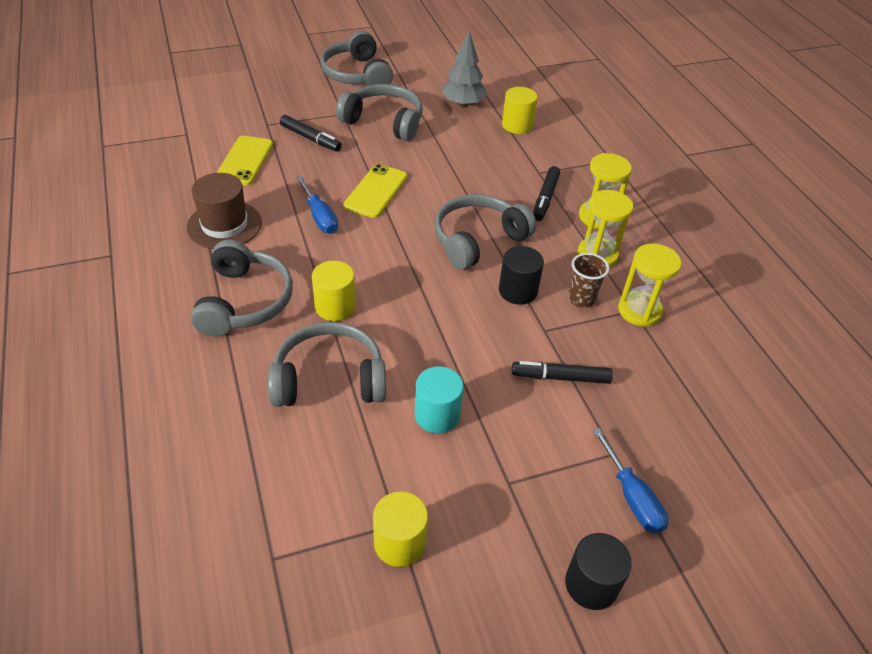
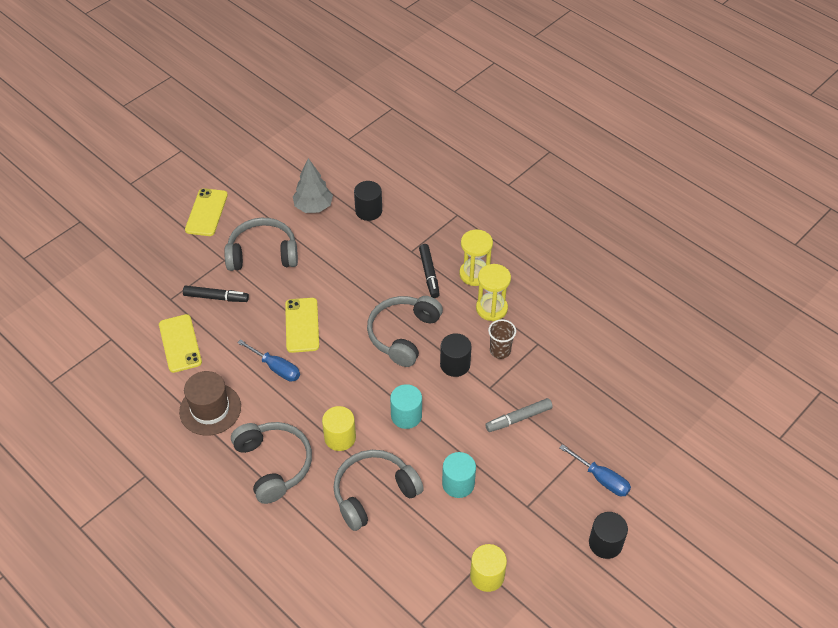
camera: 25 degrees left, 5 degrees up
grey headphones [320,31,393,86] -> yellow phone [185,188,228,236]
yellow cylinder [502,87,538,134] -> black cylinder [354,181,382,221]
black marker [512,361,613,384] -> grey marker [485,398,553,432]
yellow hourglass [618,243,681,327] -> none
none -> turquoise cylinder [390,384,422,429]

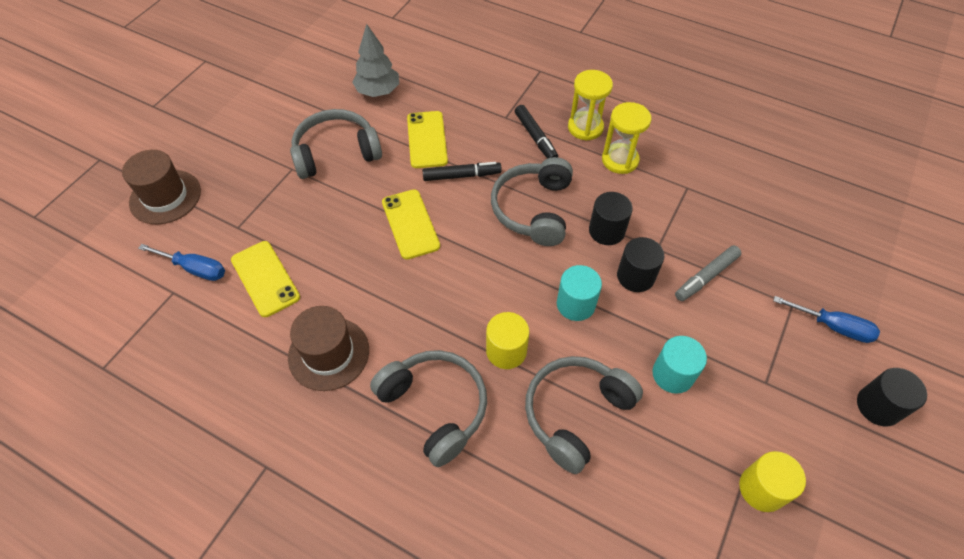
camera: 15 degrees left, 5 degrees up
black marker [183,286,249,302] -> black marker moved to [422,162,502,181]
yellow phone [185,188,228,236] -> yellow phone moved to [407,111,448,168]
blue screwdriver [237,339,300,382] -> blue screwdriver moved to [138,244,225,281]
black cylinder [354,181,382,221] -> black cylinder moved to [617,237,664,292]
brown cup [488,319,516,359] -> none
none -> brown hat [122,150,201,224]

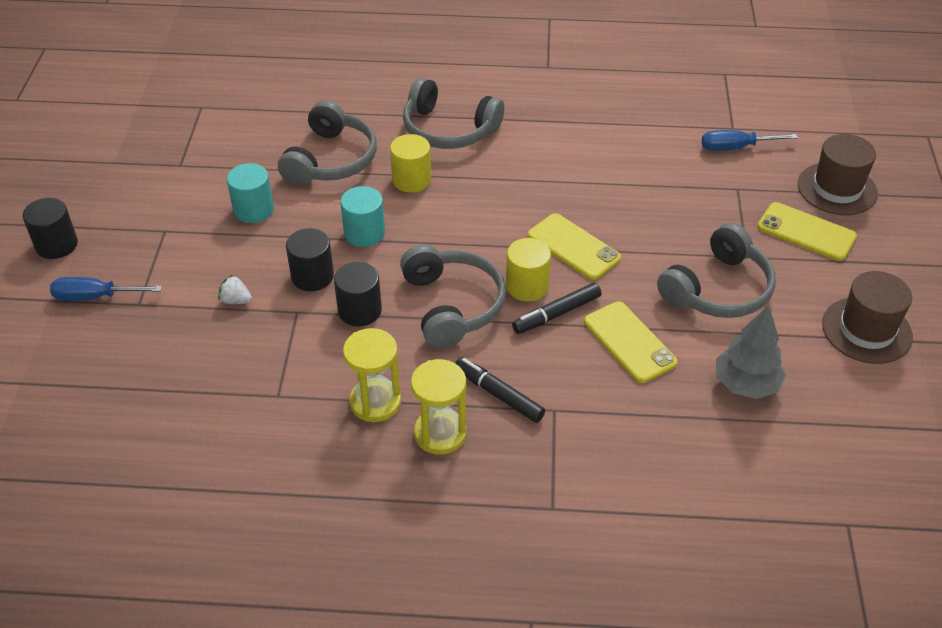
camera: 155 degrees right, 10 degrees down
yellow phone [231,241,300,317] -> yellow phone moved to [758,202,857,261]
brown hat [288,306,369,391] -> brown hat moved to [822,271,913,364]
grey marker [675,245,741,301] -> white strawberry [218,275,252,304]
yellow cylinder [739,451,806,512] -> yellow cylinder moved to [506,238,551,301]

